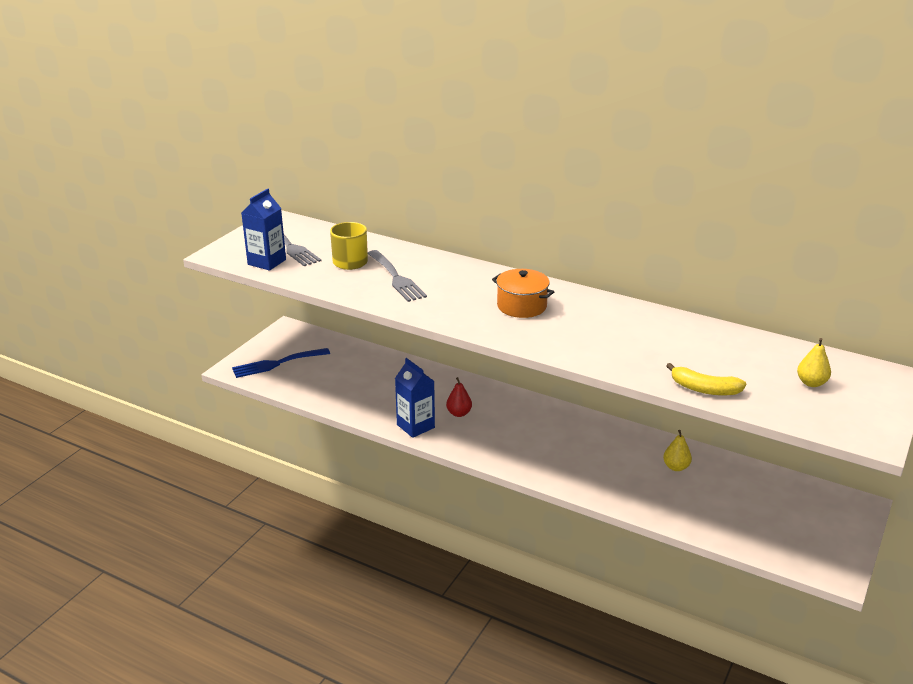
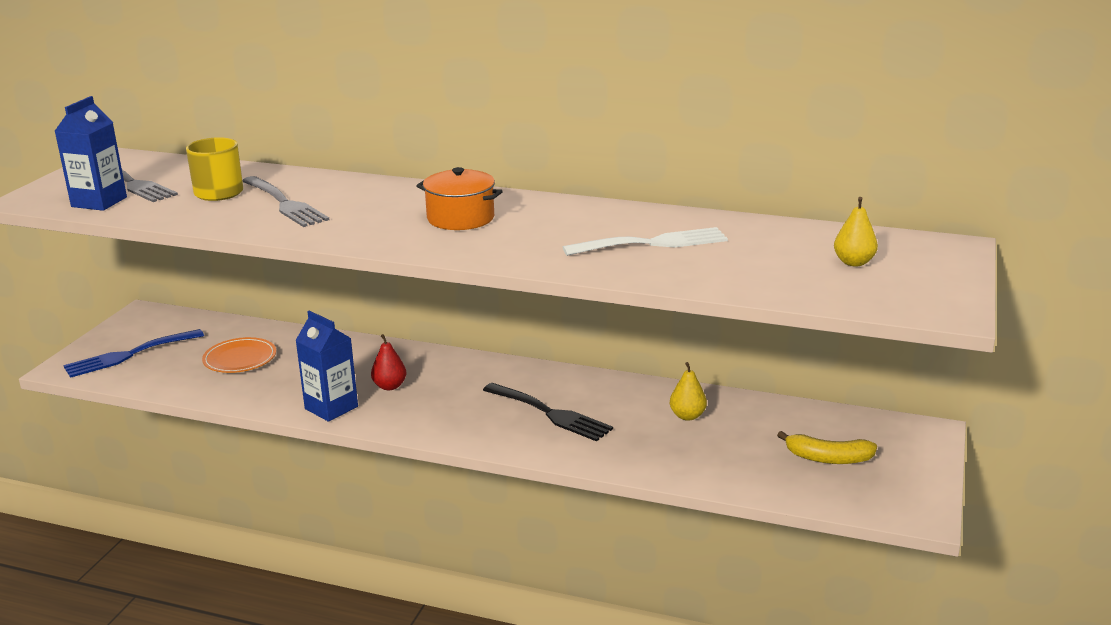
camera: 10 degrees left, 5 degrees down
yellow banana [666,363,746,395] -> yellow banana moved to [777,431,877,464]
none -> orange plate [202,337,276,373]
none -> black fork [483,383,613,441]
none -> white fork [563,227,728,256]

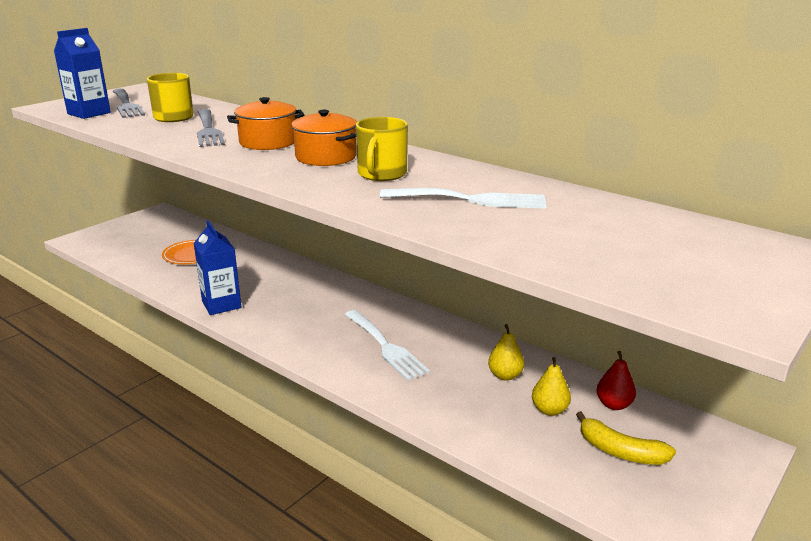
camera: 20 degrees right, 0 degrees up
blue fork [63,329,204,378] -> none
red pear [371,334,406,390] -> red pear moved to [597,351,636,410]
black fork [483,383,613,441] -> white fork [344,310,430,381]
yellow pear [834,197,878,267] -> yellow pear moved to [532,357,571,416]
none -> orange pot [227,97,305,150]
none -> yellow mug [356,117,408,181]

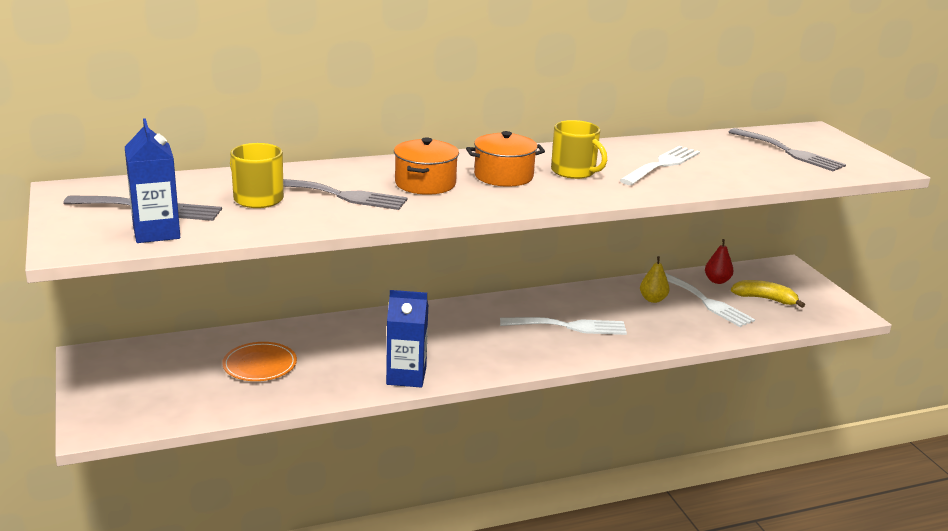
camera: 60 degrees left, 0 degrees up
yellow pear [532,357,571,416] -> white fork [665,273,755,327]
yellow banana [576,411,676,465] -> yellow banana turned 135 degrees counterclockwise [731,280,805,308]
none -> grey fork [729,128,846,171]

